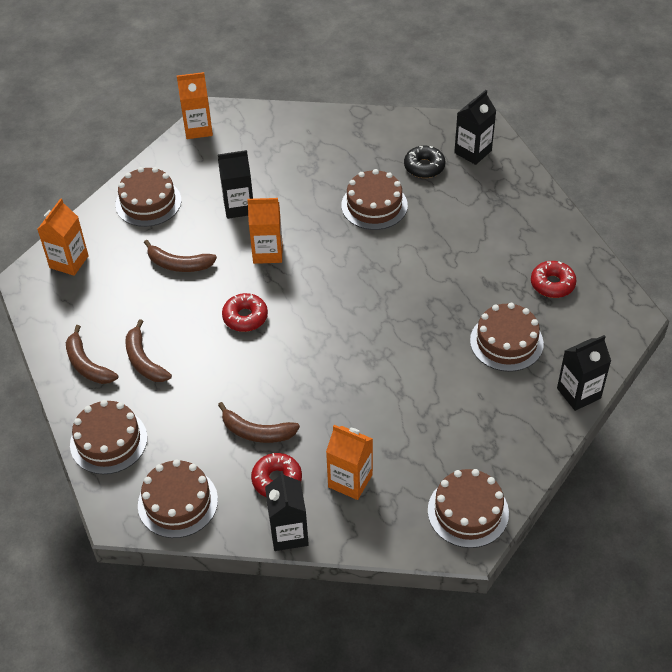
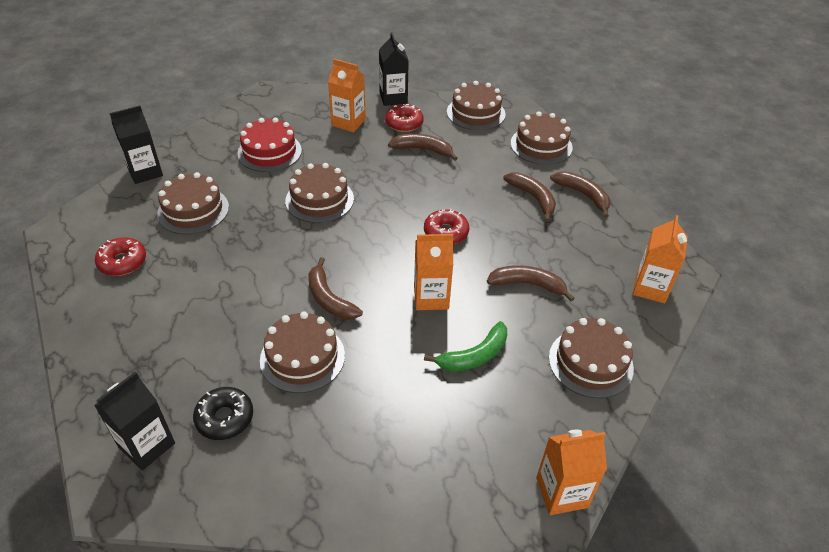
camera: 175 degrees right, 5 degrees down
black carton [218,150,253,219] -> green banana [424,321,507,371]
brown cake [428,469,509,548] -> brown cake moved to [285,163,354,223]
none -> red cake [237,118,302,172]
none -> brown banana [309,257,363,320]

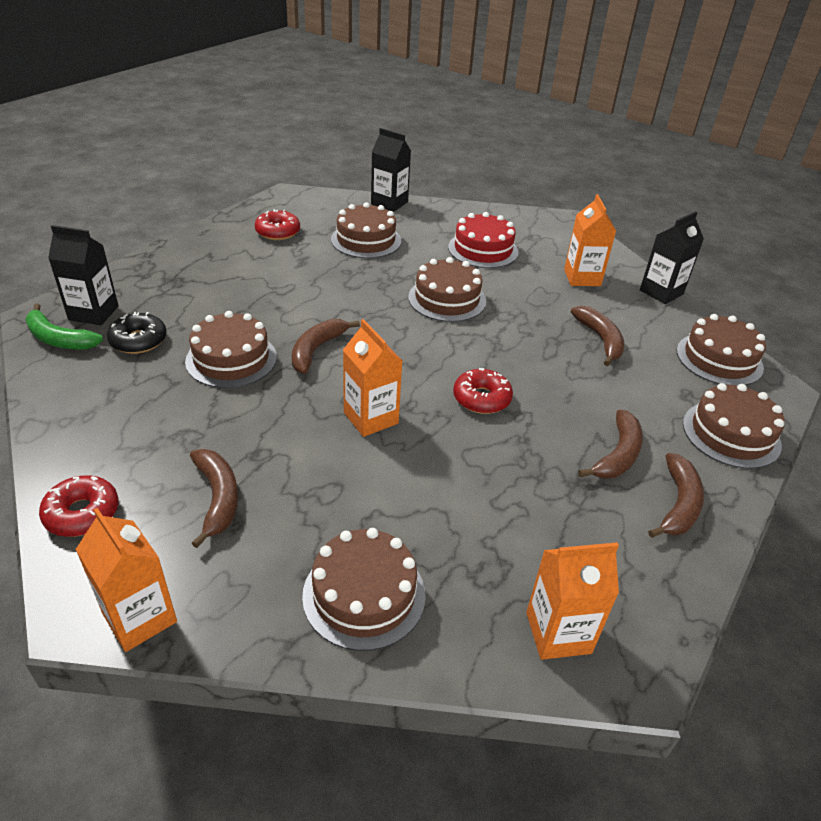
camera: 60 degrees right, 5 degrees down
red donut [385,104,424,132] -> red donut moved to [39,475,119,537]
green banana [424,321,507,371] -> green banana moved to [25,303,103,350]
brown banana [487,265,575,301] -> brown banana moved to [190,449,238,548]

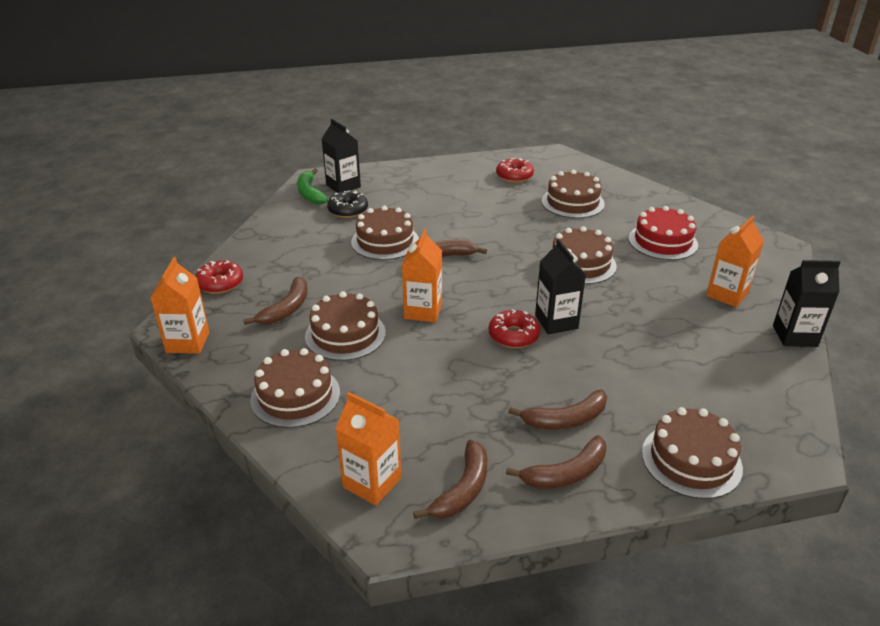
camera: 45 degrees right, 5 degrees down
black carton [371,128,411,212] -> black carton moved to [535,239,586,334]
brown banana [571,306,624,366] -> brown banana moved to [413,439,487,519]
brown cake [677,314,766,386] -> brown cake moved to [305,291,386,361]

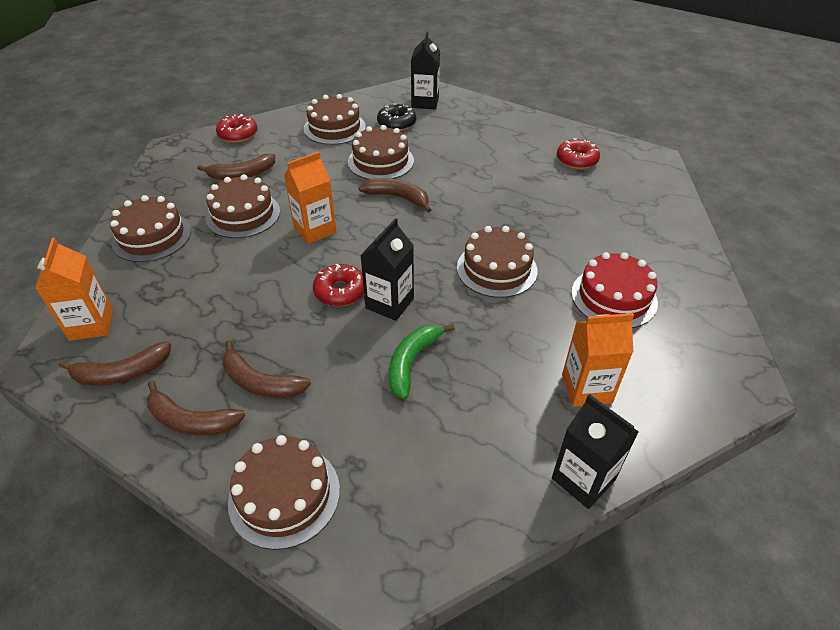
camera: 45 degrees right, 10 degrees up
orange carton [150,257,209,354] -> none
green banana [297,169,328,204] -> green banana moved to [389,324,455,399]
brown cake [542,170,605,218] -> brown cake moved to [304,94,366,145]

